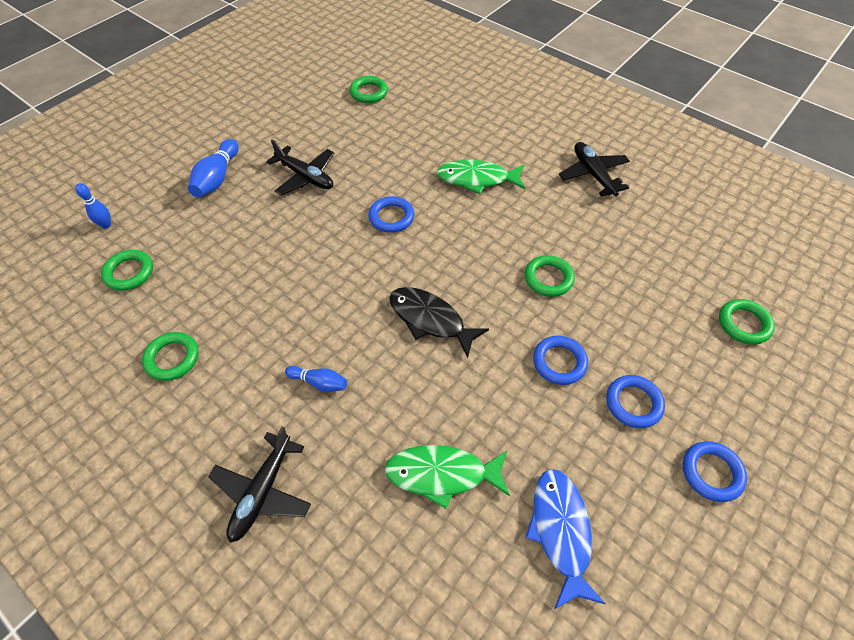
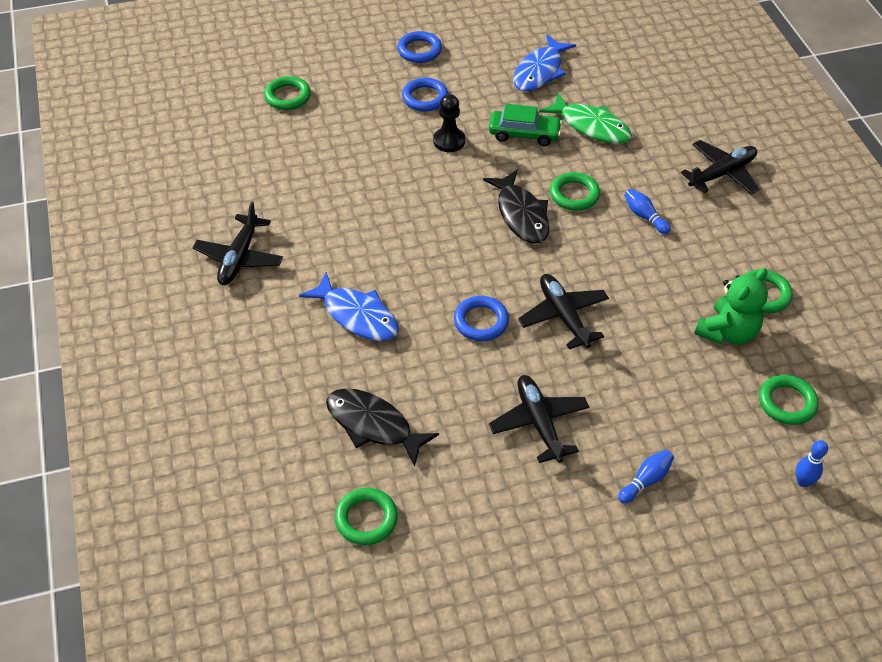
camera: 145 degrees left, 5 degrees down
blue bowling pin [188,139,239,197] -> blue bowling pin [618,450,674,504], size x0.60
green fish [437,160,525,194] -> blue fish [299,272,399,341]
green ring [525,255,575,297] -> green ring moved to [550,172,600,211]
blue ring [533,336,588,385] -> black pawn [433,94,465,152]
none -> black fish [326,388,439,467]
none -> green car [489,104,562,146]
none -> black plane [518,274,609,349]
none -> green teddy bear [694,268,768,345]

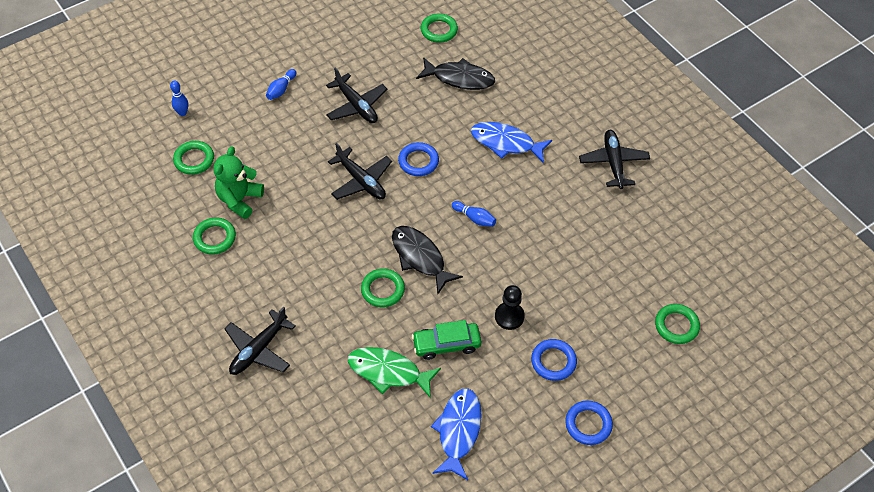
camera: 160 degrees right, 5 degrees up
blue bowling pin [624,189,670,234] -> blue bowling pin moved to [452,201,496,227]

